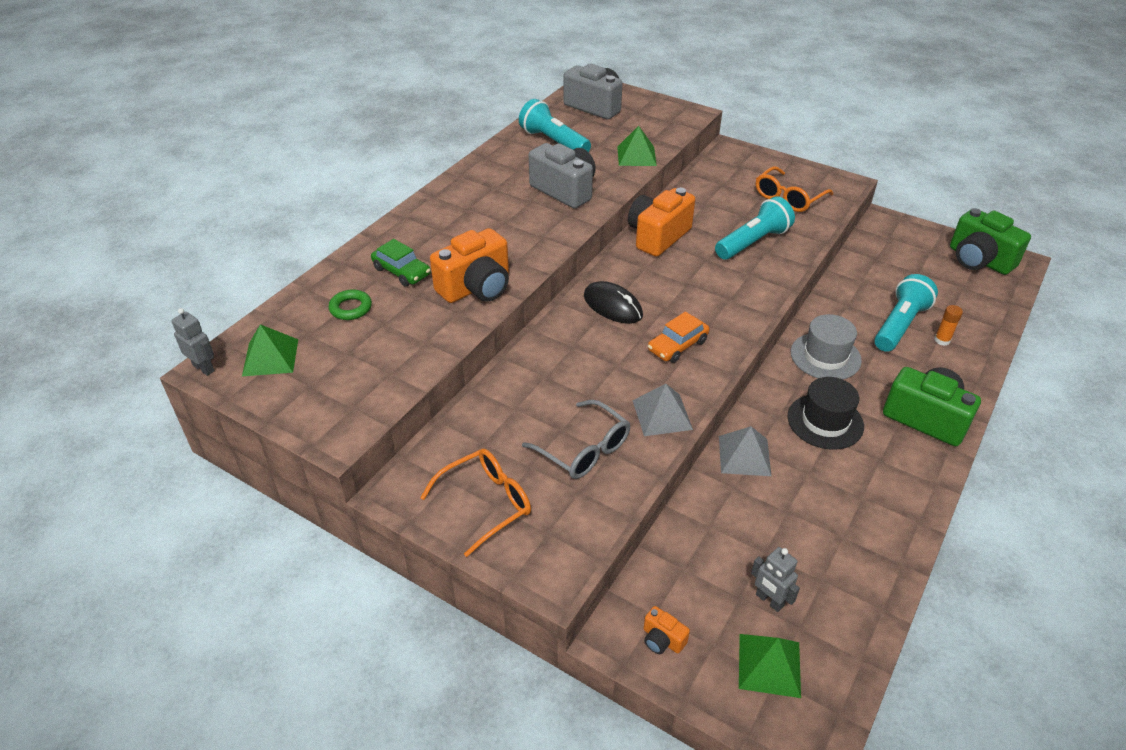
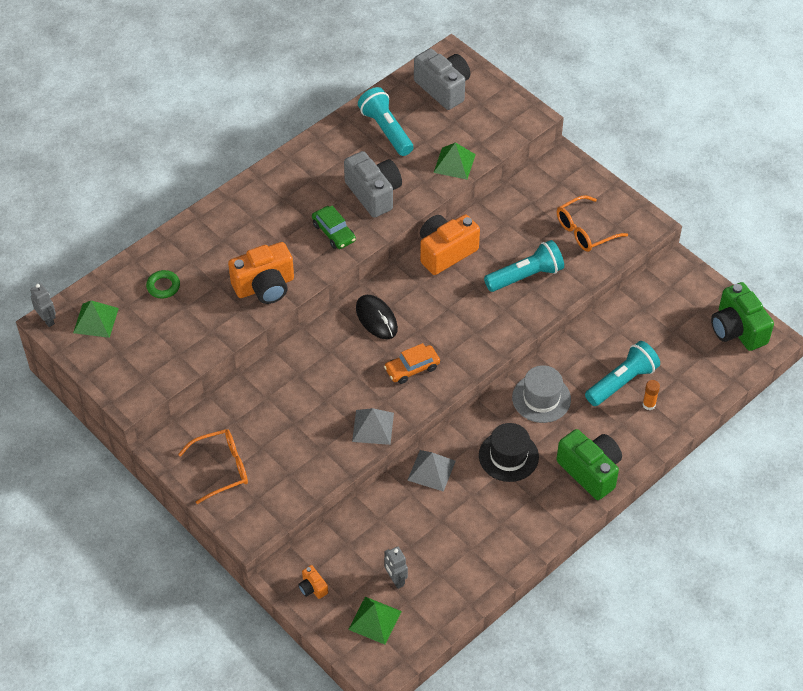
camera: 15 degrees right, 10 degrees up
green car [371,239,431,287] -> green car moved to [312,206,356,249]
grey glasses [522,400,630,479] -> none

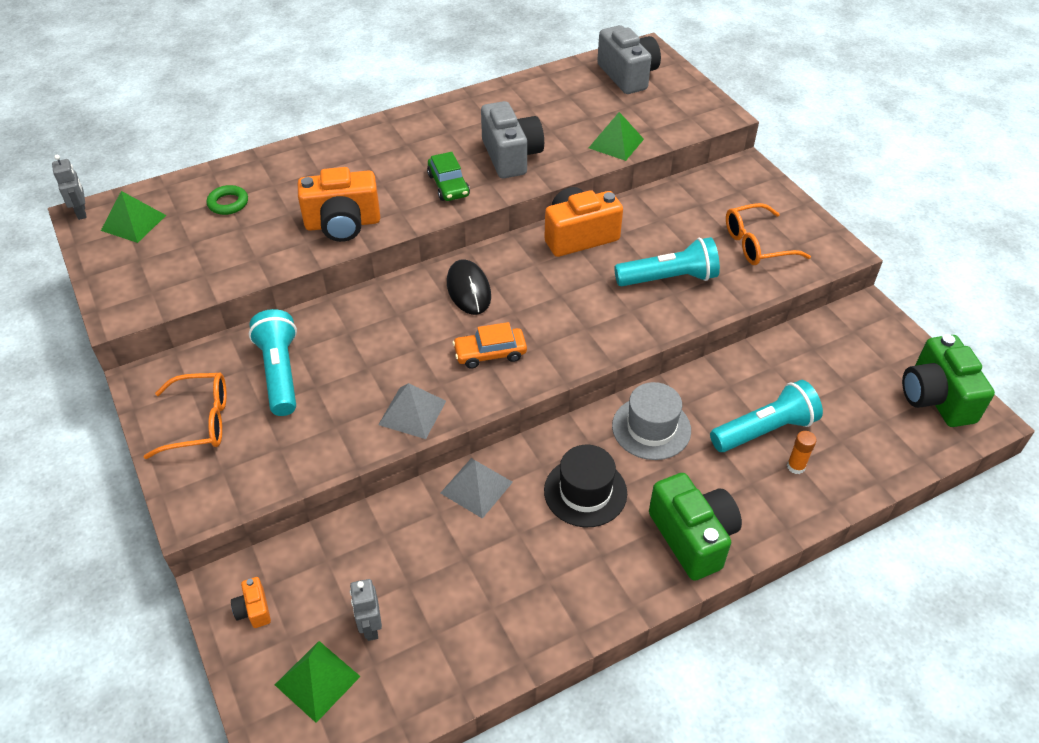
camera: 15 degrees right, 5 degrees down
turquoise flashlight [358,87,413,156] -> turquoise flashlight moved to [249,309,297,416]

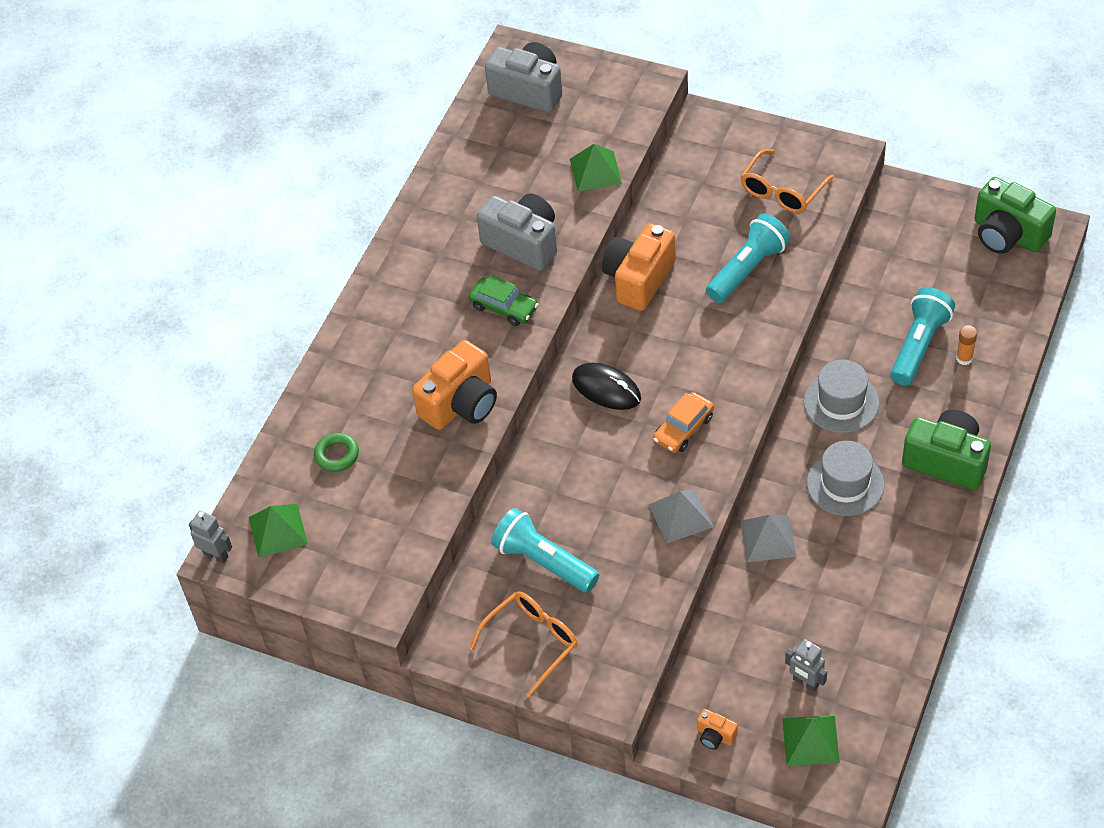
camera: 35 degrees left, 5 degrees up
black hat [544,445,627,527] -> grey hat [807,441,884,516]

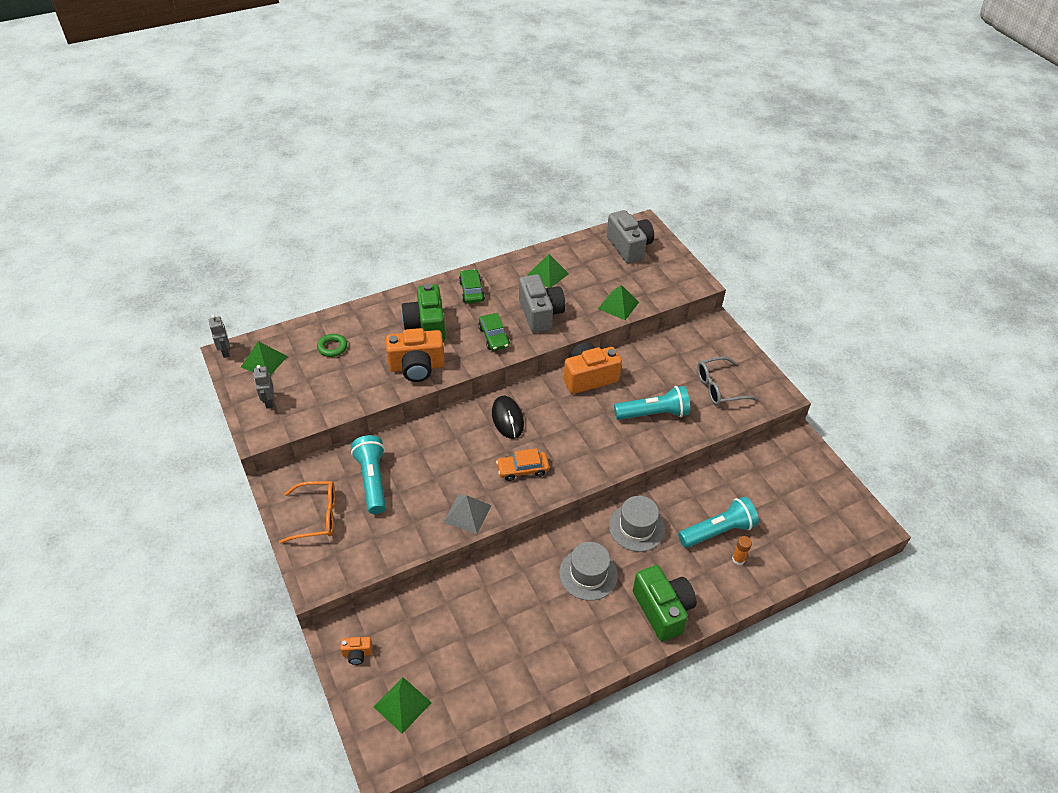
camera: 35 degrees right, 5 degrees down
orange camera [697,709,738,750] -> orange camera turned 75 degrees counterclockwise [340,637,372,665]
orange glasses [740,149,834,213] -> grey glasses [697,357,758,406]
grey pyramid [740,515,797,562] -> none
grey robot [785,639,827,692] -> grey robot moved to [254,365,274,408]
green camera [975,177,1056,254] -> green camera moved to [401,283,445,341]
none -> green car [459,269,485,304]
none -> green pyramid [527,254,569,288]

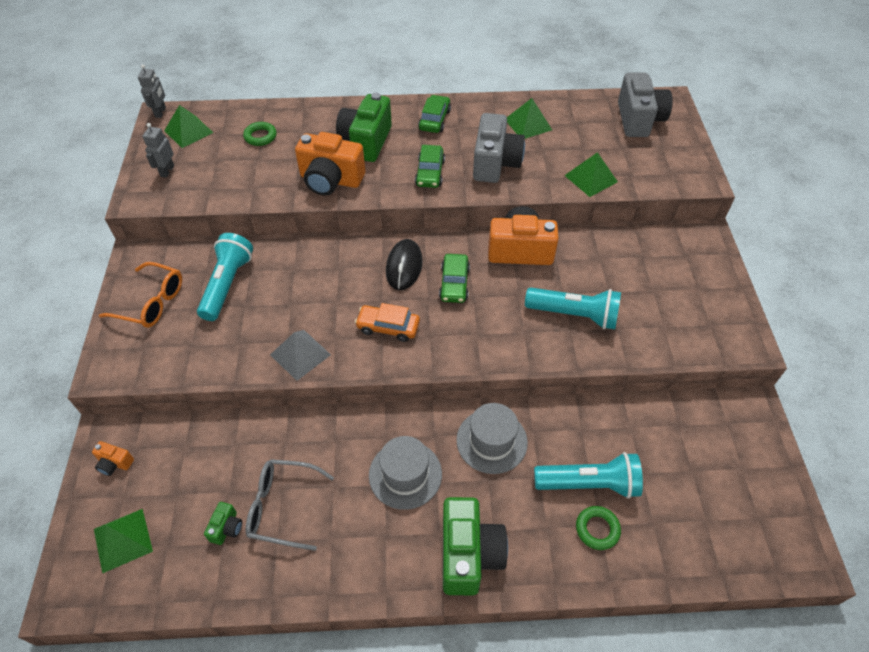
camera: 25 degrees right, 5 degrees up
grey glasses [697,357,758,406] -> grey glasses moved to [246,459,334,551]
orange glue stick [732,536,752,565] -> green ring [576,506,621,550]
none -> green camera [204,502,242,545]
none -> green car [439,254,470,303]

